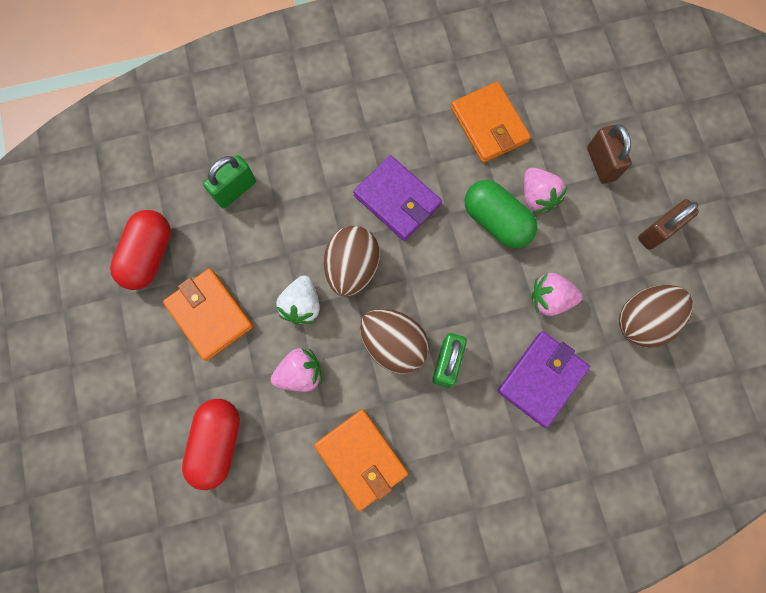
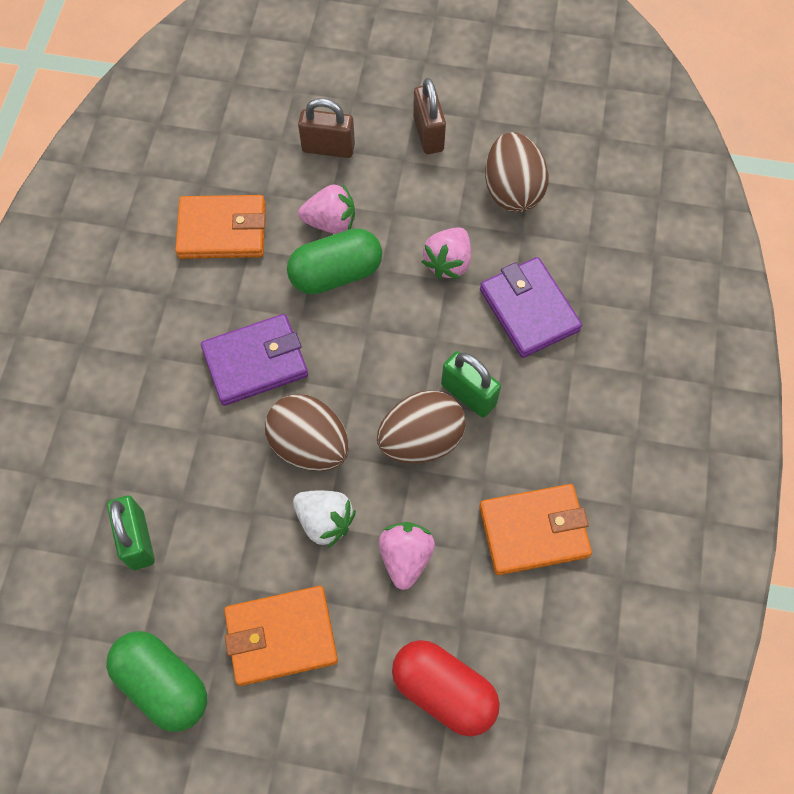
camera: 65 degrees left, 10 degrees down
red capsule [110,210,171,290] -> green capsule [106,631,207,732]

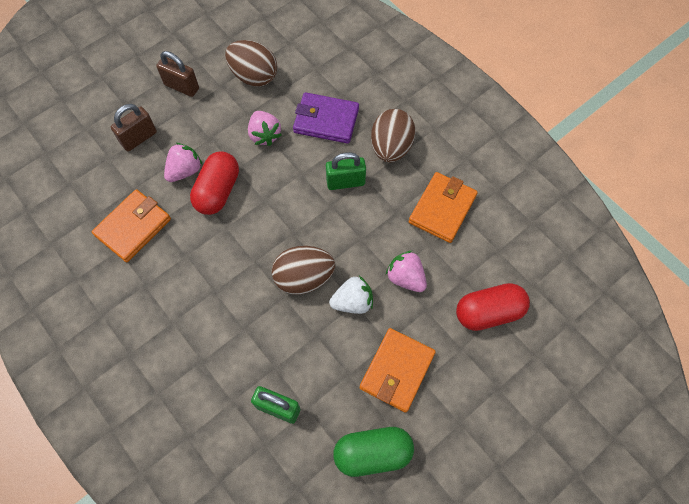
camera: 50 degrees left, 0 degrees up
purple wallet [201,314,308,406] -> none
green capsule [287,228,382,294] -> red capsule [190,151,239,215]
brown egg [377,390,466,464] -> brown egg moved to [371,109,416,163]

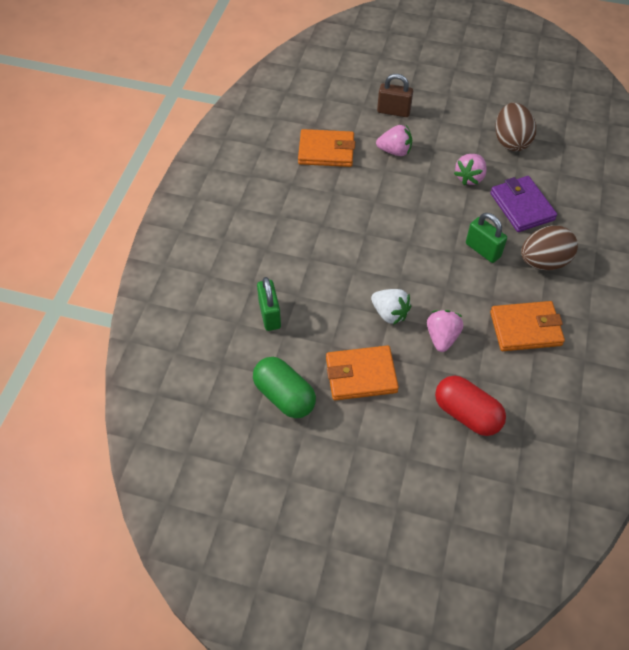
camera: 55 degrees right, 10 degrees down
brown padlock [156,51,199,97] -> none
red capsule [190,151,239,215] -> none
brown egg [272,246,335,294] -> none

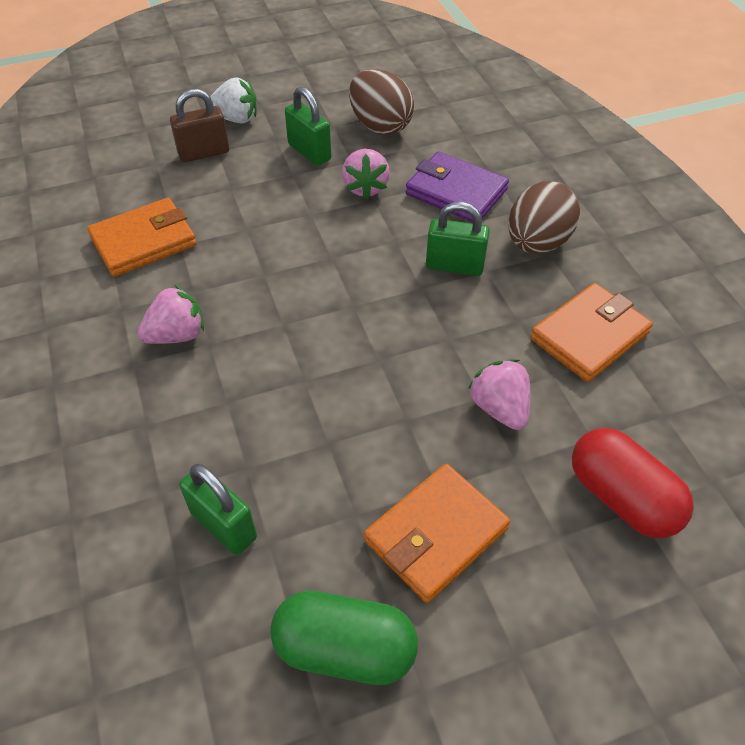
camera: 35 degrees left, 5 degrees down
white strawberry [371,289,411,325] -> white strawberry moved to [210,77,257,123]
pink strawberry [376,125,412,156] -> pink strawberry moved to [137,285,204,344]
red capsule [435,376,506,436] -> red capsule turned 45 degrees clockwise [572,428,694,538]
none -> green padlock [285,86,331,166]

